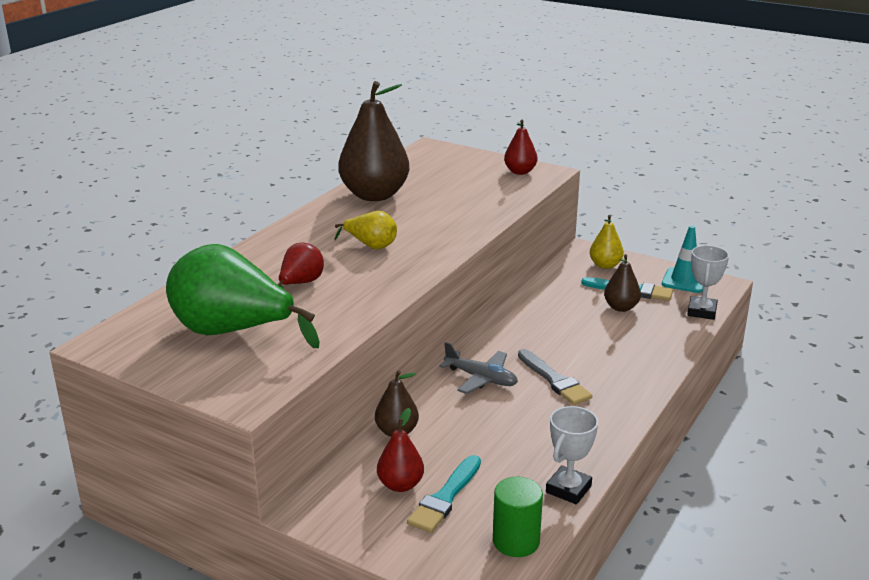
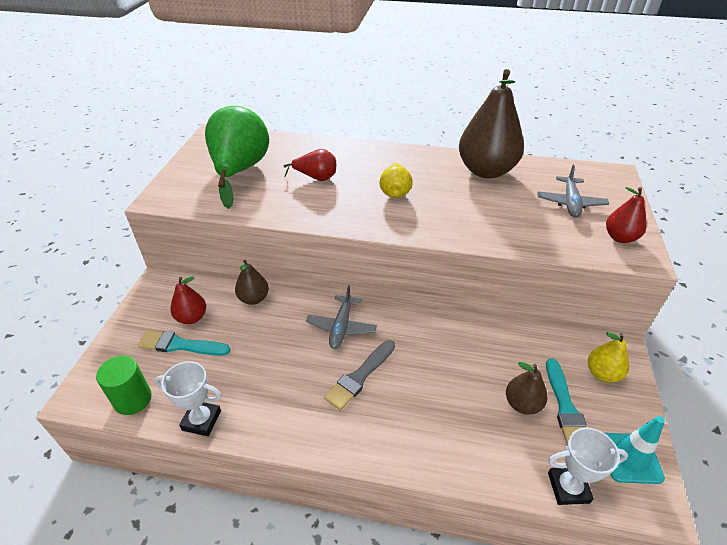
camera: 70 degrees right, 15 degrees up
none -> grey plane [537,165,609,218]

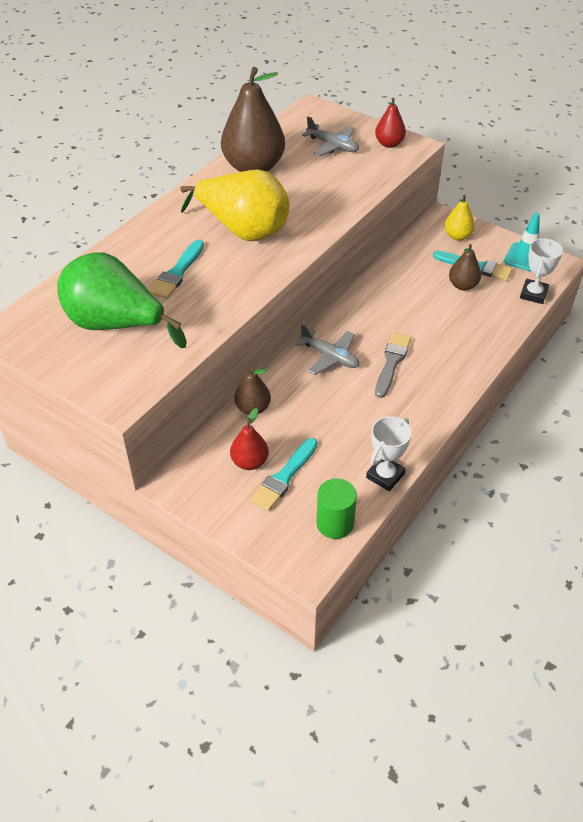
camera: 65 degrees left, 5 degrees up
red pear [284,149,336,181] -> turquoise brush [149,240,204,299]
grey brush [324,340,395,410] -> grey brush turned 135 degrees counterclockwise [375,332,411,398]
yellow pear [379,163,413,198] -> yellow pear [181,169,289,241], size x2.02

